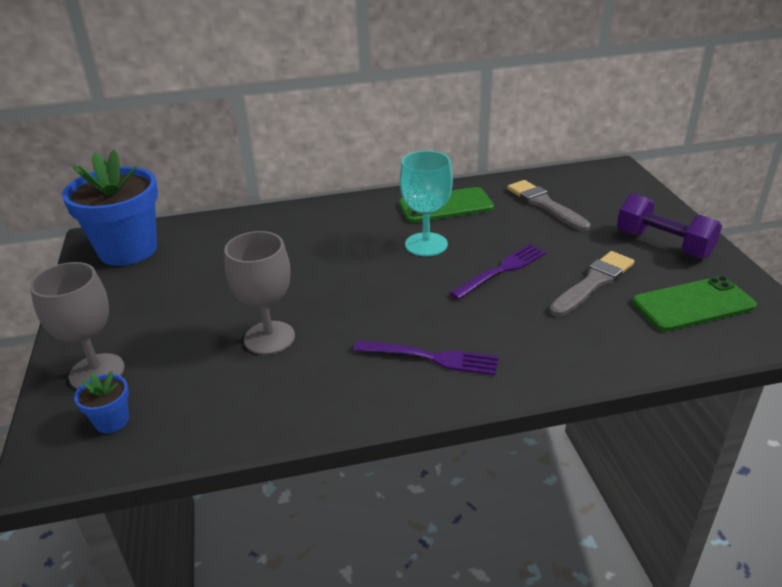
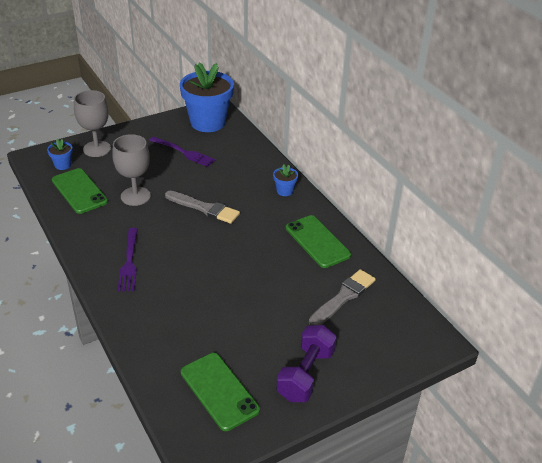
camera: 70 degrees right, 5 degrees up
turquoise goblet [400,151,453,256] -> none
purple fork [449,244,546,300] -> purple fork moved to [149,136,216,167]
grey brush [550,251,635,317] -> grey brush moved to [165,191,240,224]
none -> green phone [52,168,108,214]
none -> blue flower pot [273,164,298,196]

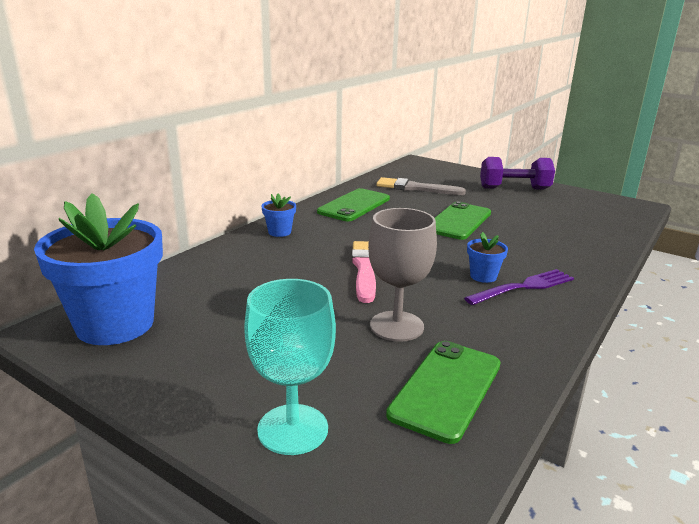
camera: 115 degrees left, 15 degrees down
blue flower pot [47,139,73,170] -> blue flower pot moved to [467,232,508,283]
grey goblet [74,90,111,157] -> turquoise goblet [244,279,336,455]
purple fork [149,136,216,167] -> none
grey brush [165,191,240,224] -> pink brush [352,241,376,303]
green phone [181,353,260,431] -> green phone moved to [435,201,491,240]

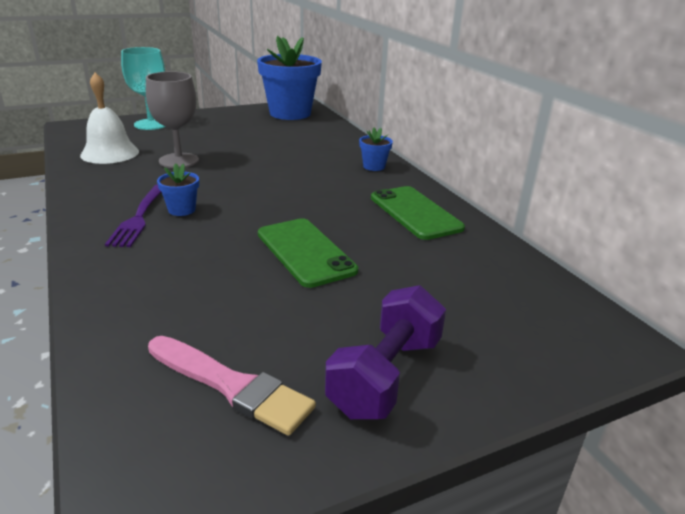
camera: 120 degrees right, 5 degrees up
pink brush [352,241,376,303] -> pink brush moved to [148,336,316,436]
grey brush [376,177,466,195] -> none
green phone [386,341,501,444] -> white bell [80,72,139,164]

